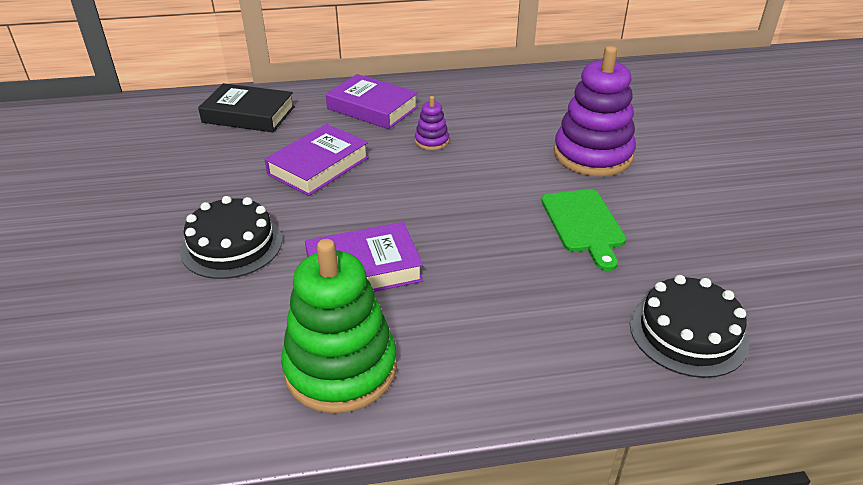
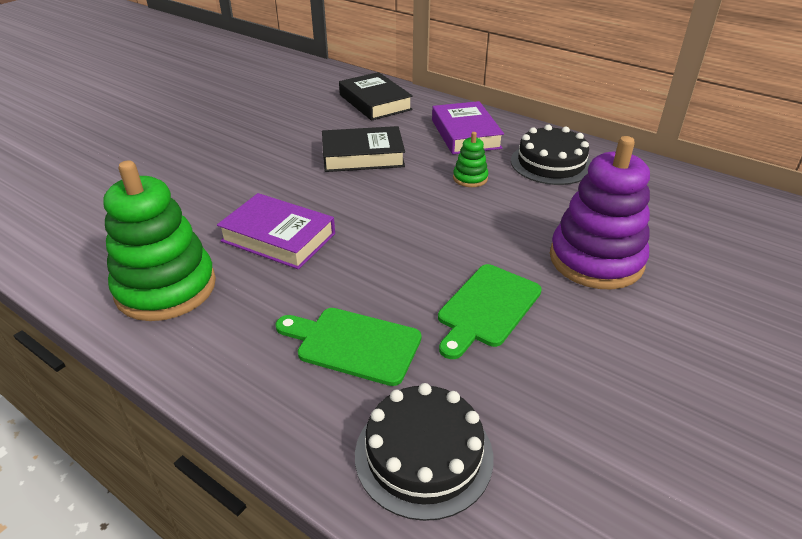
camera: 45 degrees right, 0 degrees up
black cake [180,196,282,279] -> black cake moved to [511,125,591,185]
purple book [265,124,369,196] -> black book [322,126,405,172]
purple stacking toy [415,96,449,150] -> green stacking toy [453,132,488,187]
none -> green cutting board [276,308,421,386]

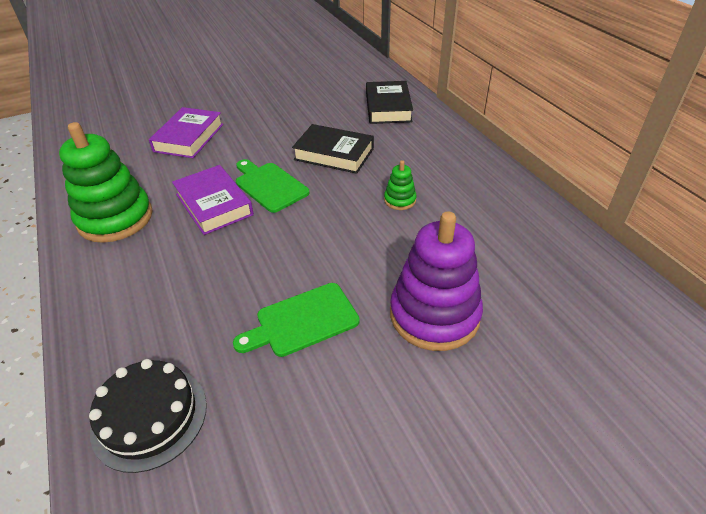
camera: 30 degrees right, 5 degrees up
green cutting board [276,308,421,386] -> green cutting board moved to [236,159,310,213]
purple book [432,101,504,154] -> purple book moved to [149,107,223,158]
black cake [511,125,591,185] -> none

